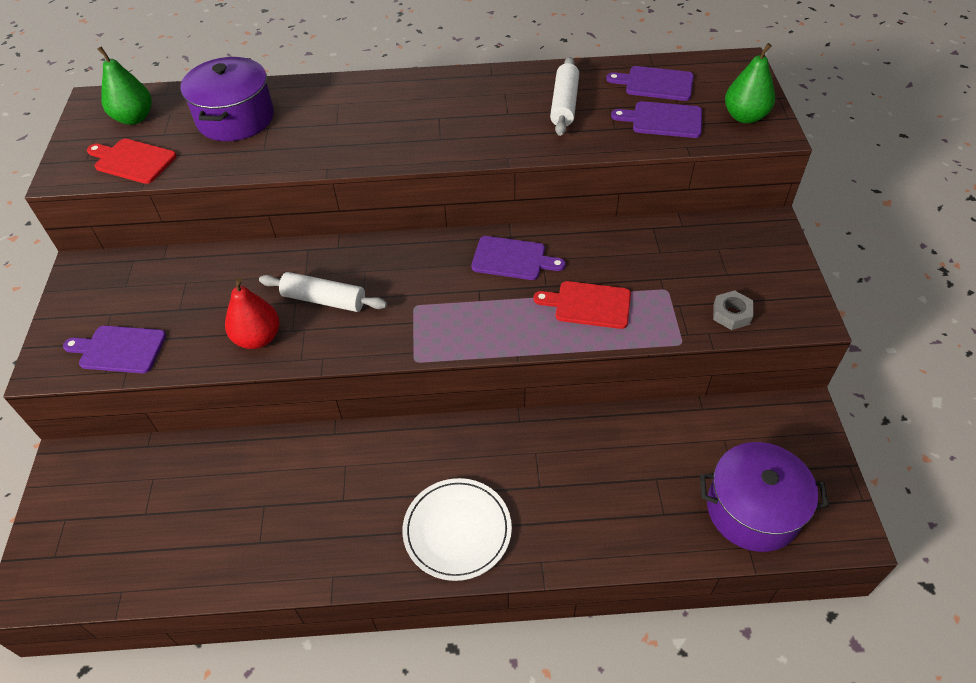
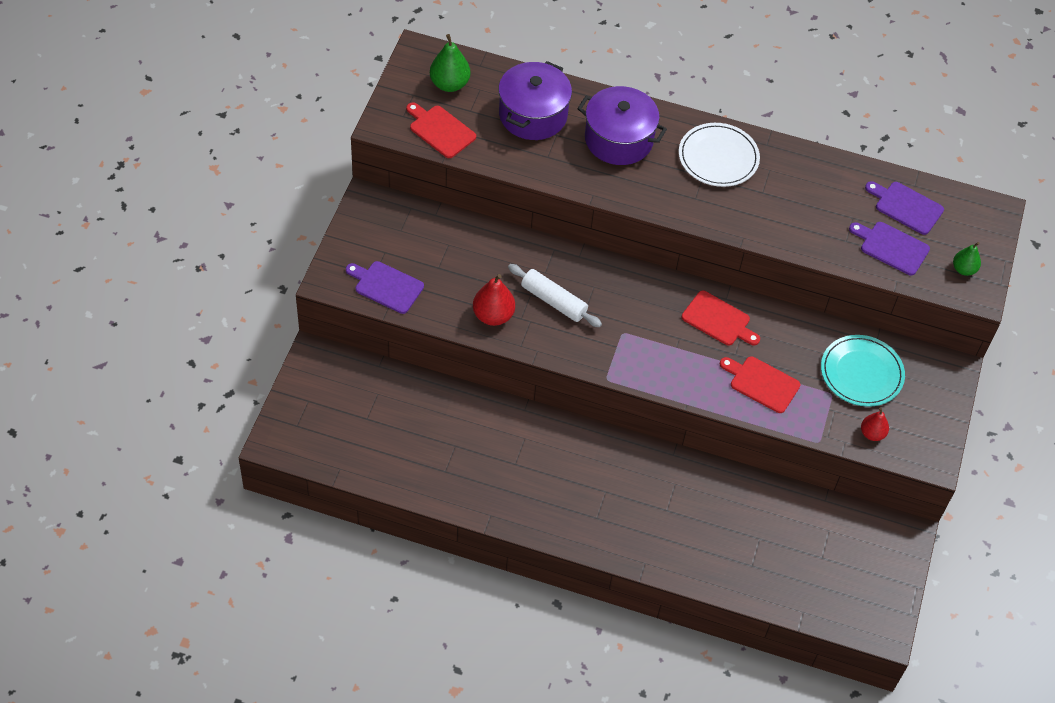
camera: 15 degrees right, 5 degrees up
white plate [402,478,512,581] -> white plate moved to [679,123,760,187]
purple cutting board [471,236,566,280] -> red cutting board [682,291,760,346]
white rolling pin [550,57,579,136] -> none
purple pot [700,442,829,552] -> purple pot moved to [577,86,667,165]
grey nut [713,290,753,330] -> red pear [861,408,889,441]
green pear [725,43,775,123] -> green pear [953,242,981,276], size x0.64
none -> turquoise plate [821,335,905,407]

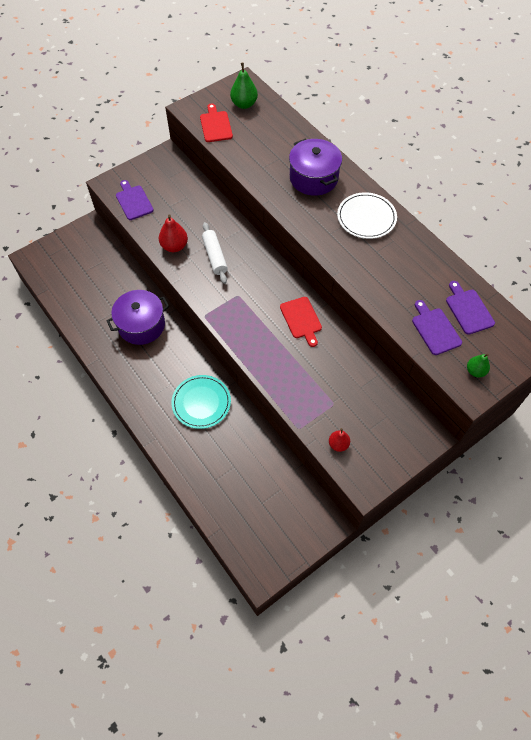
camera: 40 degrees right, 5 degrees up
purple pot [498,61,572,140] -> purple pot moved to [106,290,169,345]
red cutting board [720,356,800,413] -> none
turquoise plate [821,335,905,407] -> turquoise plate moved to [171,375,231,429]

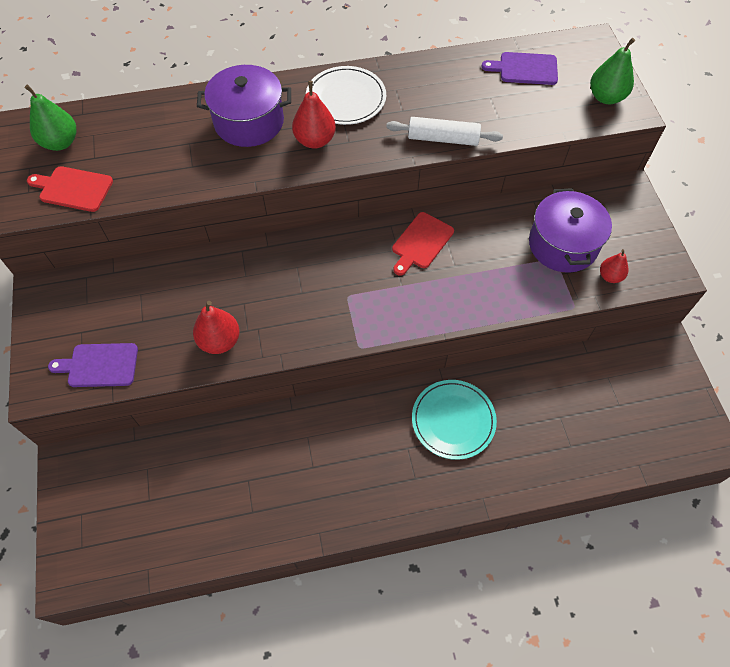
camera: 65 degrees left, 0 degrees up
purple pot [106,290,169,345] -> purple pot moved to [529,188,612,273]
white rolling pin [202,222,228,284] -> white rolling pin moved to [386,117,503,146]
red cutting board [280,297,322,347] -> red cutting board turned 120 degrees clockwise [392,212,454,276]
purple cutting board [412,300,462,355] -> none
green pear [467,354,490,378] -> green pear [590,38,635,104], size x1.57
none -> red pear [292,81,336,149]

